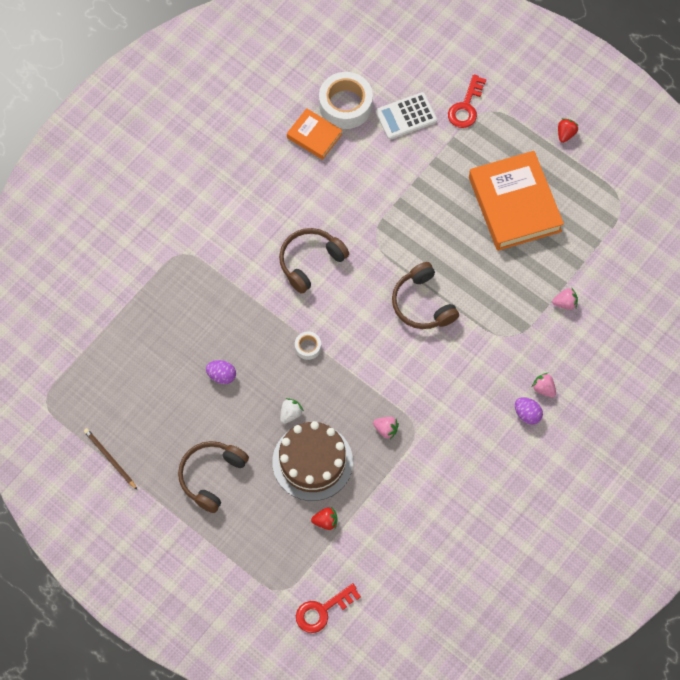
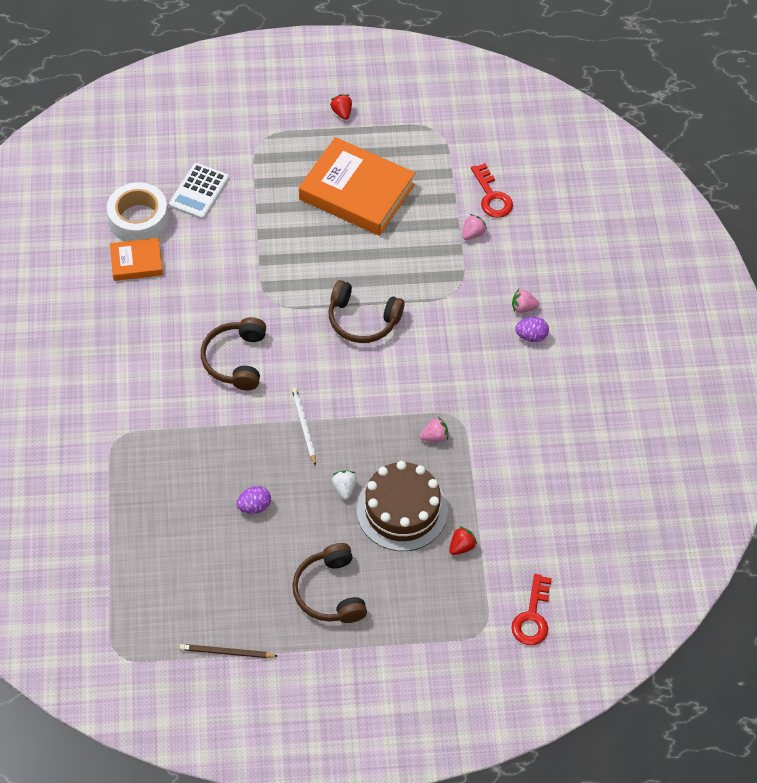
camera: 45 degrees left, 10 degrees down
white tape [295,331,321,360] -> white pencil [292,388,316,466]
red key [448,74,486,128] -> red key moved to [471,163,513,218]

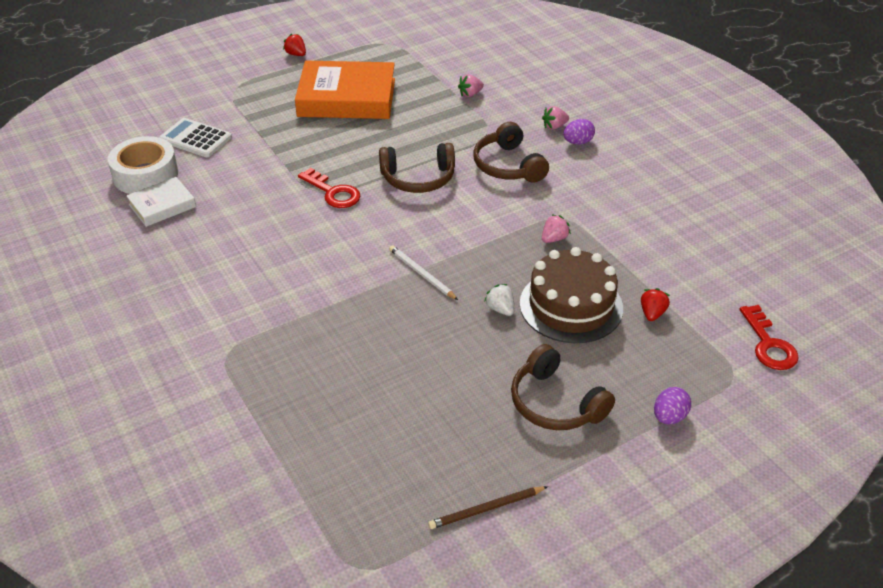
camera: 25 degrees left, 15 degrees down
orange book [110,238,163,281] -> white book [126,177,196,227]
white calculator [169,163,229,219] -> white calculator turned 120 degrees clockwise [159,118,232,157]
brown headphones [201,317,266,390] -> brown headphones moved to [473,122,549,183]
purple egg [236,486,271,514] -> purple egg moved to [654,387,691,424]
pink strawberry [462,214,487,240] -> pink strawberry turned 135 degrees counterclockwise [458,75,484,97]
red key [471,163,513,218] -> red key moved to [298,168,360,208]

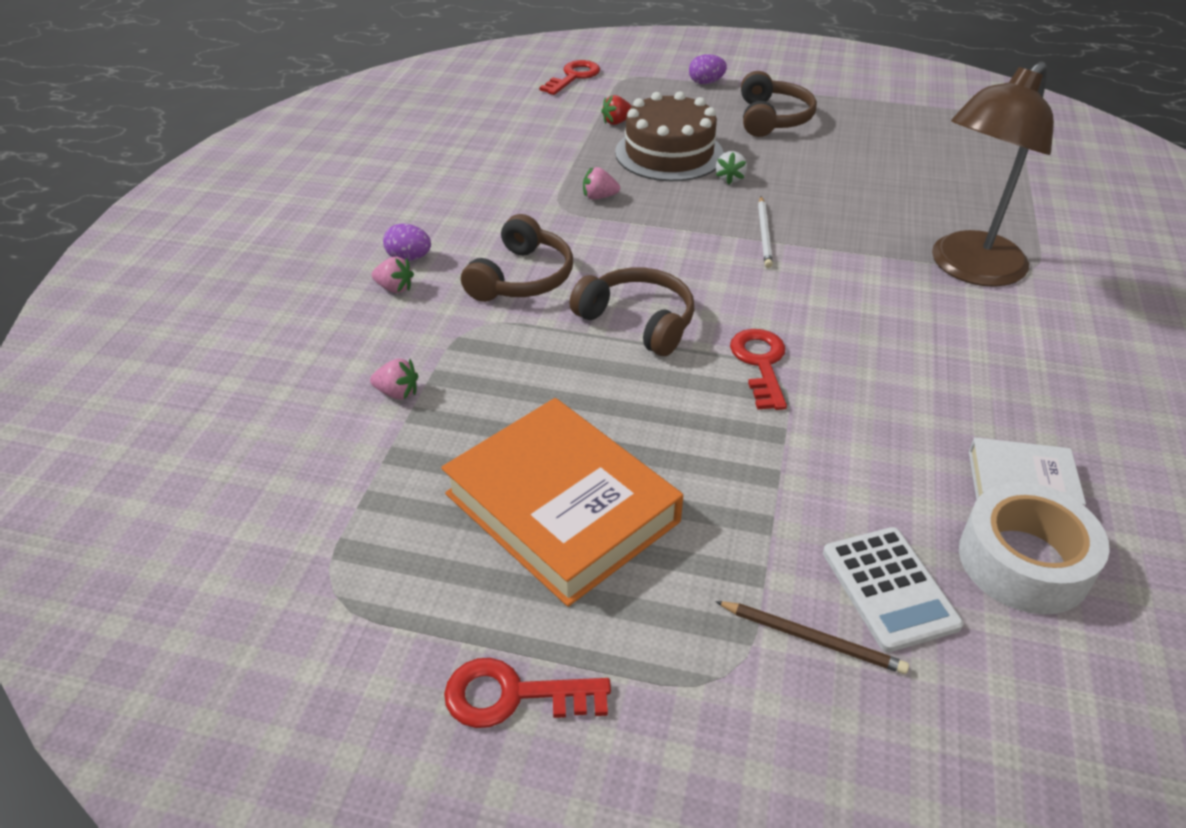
camera: 135 degrees left, 0 degrees up
red strawberry [283,33,306,56] -> red key [444,658,611,728]
brown pencil [428,486,548,529] -> brown pencil moved to [715,601,909,674]
none -> brown lamp [932,61,1054,287]

